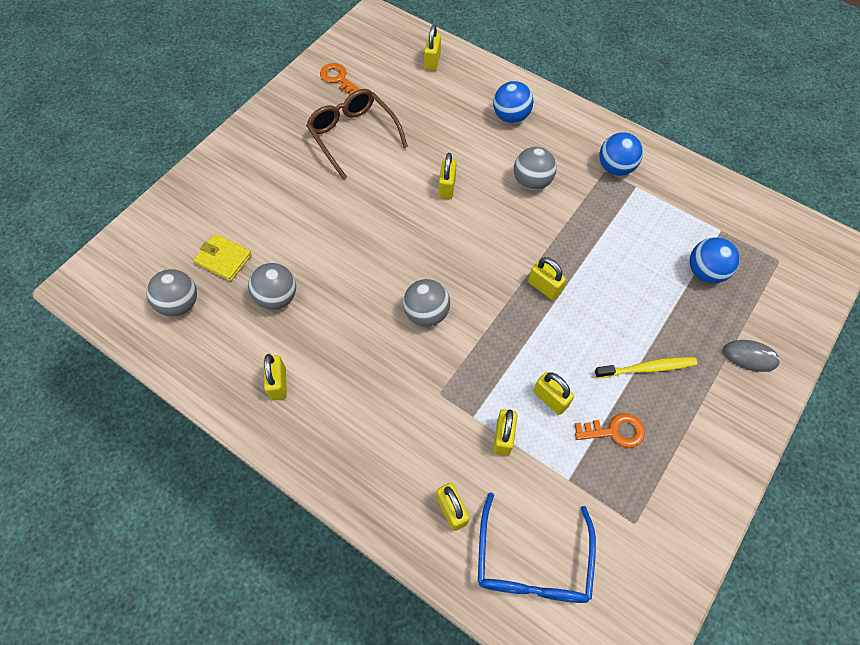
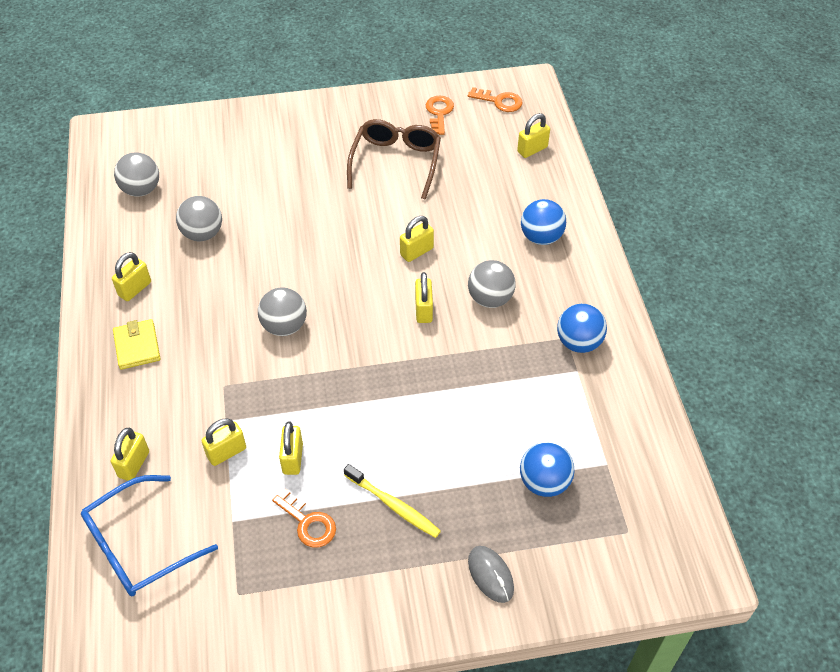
camera: 45 degrees right, 10 degrees down
yellow wallet [194,234,252,281] -> yellow wallet moved to [113,319,161,370]
yellow padlock [528,257,566,300] -> yellow padlock moved to [415,272,433,323]
none -> orange key [468,87,523,112]

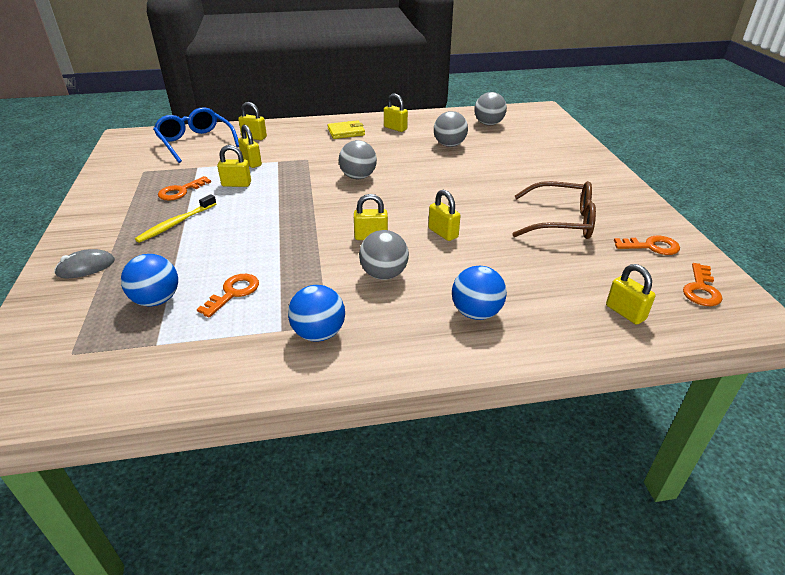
camera: 90 degrees right, 15 degrees down
none -> orange key [197,274,259,318]

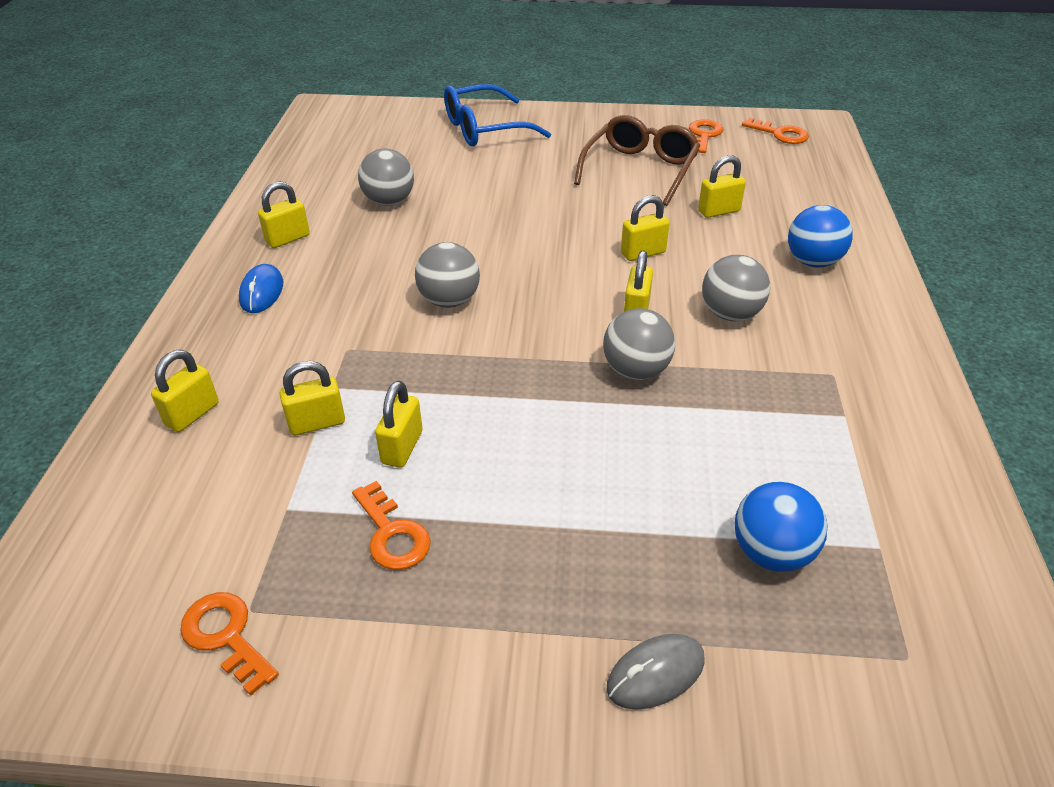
camera: 75 degrees left, 5 degrees up
grey mouse [54,249,115,278] -> grey mouse turned 75 degrees clockwise [606,634,705,710]
yellow toothbrush [135,194,217,243] -> none
blue glasses [153,107,239,163] -> blue glasses moved to [444,84,551,146]
orange key [197,274,259,318] -> orange key moved to [180,592,279,696]
blue ball [288,285,345,342] -> none
yellow wallet [327,120,365,139] -> blue mouse [239,264,283,313]
grey ball [475,92,507,125] -> grey ball moved to [603,308,675,380]
yellow padlock [606,264,655,325] -> yellow padlock moved to [698,155,746,218]

